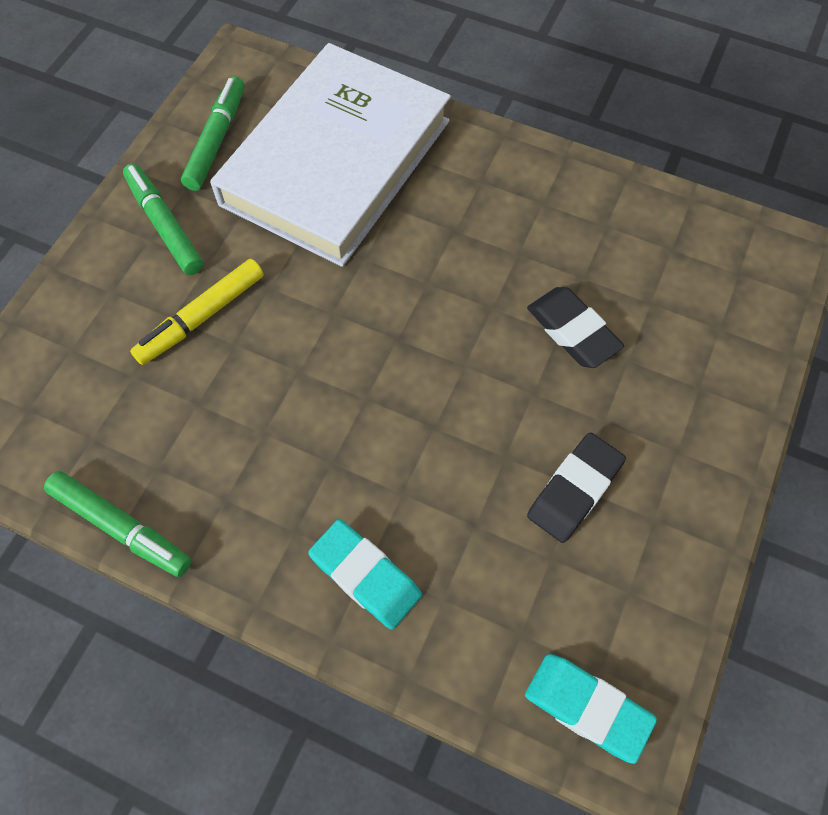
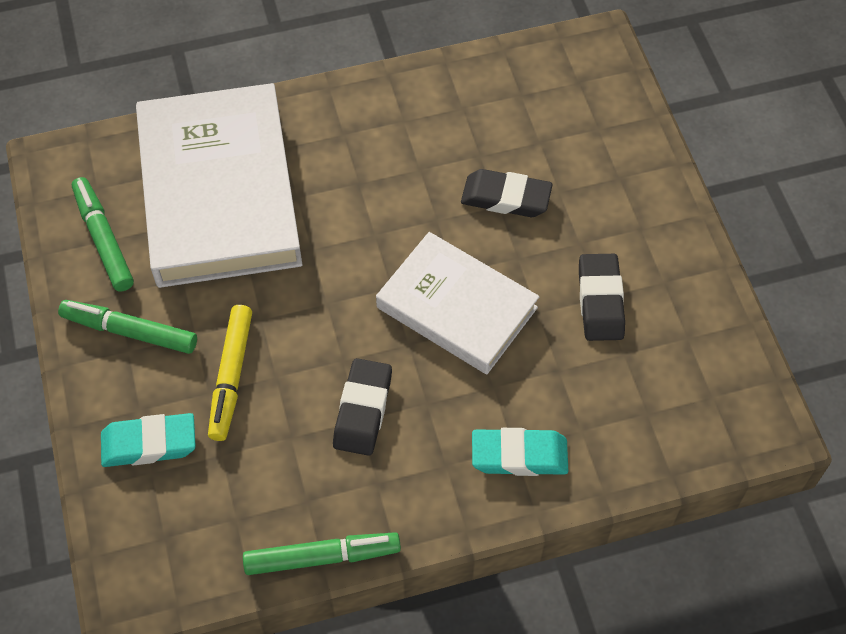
camera: 40 degrees left, 5 degrees down
turquoise eraser [525,654,657,764] -> turquoise eraser moved to [101,413,196,467]
none -> black eraser [333,358,392,456]
none -> white book [376,232,539,374]

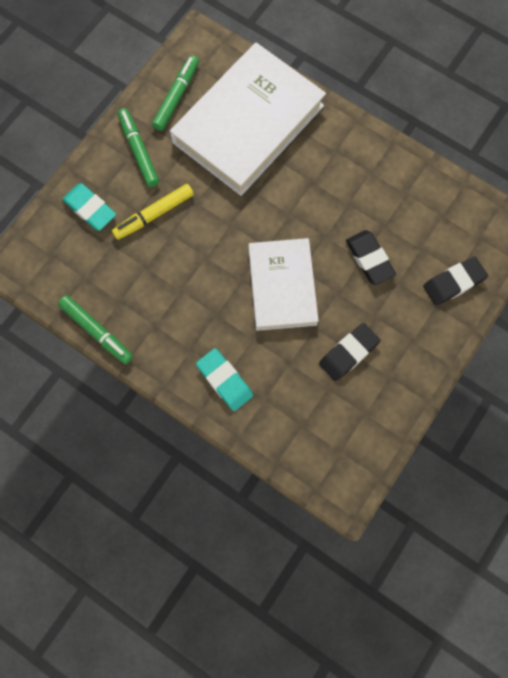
camera: 50 degrees right, 15 degrees up
black eraser [333,358,392,456] -> black eraser moved to [423,257,488,306]

